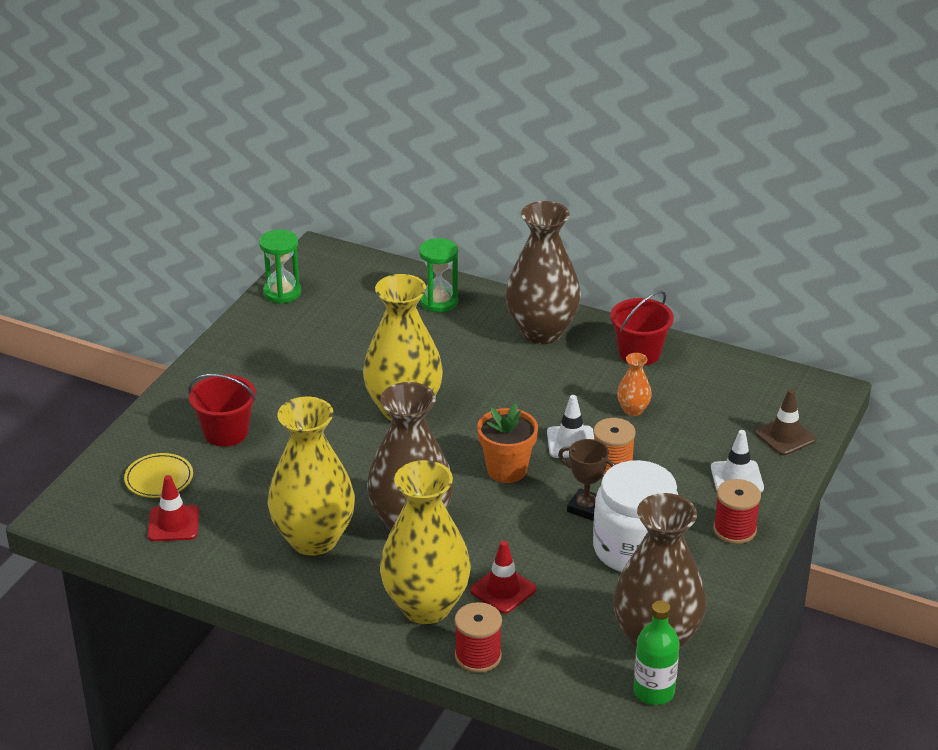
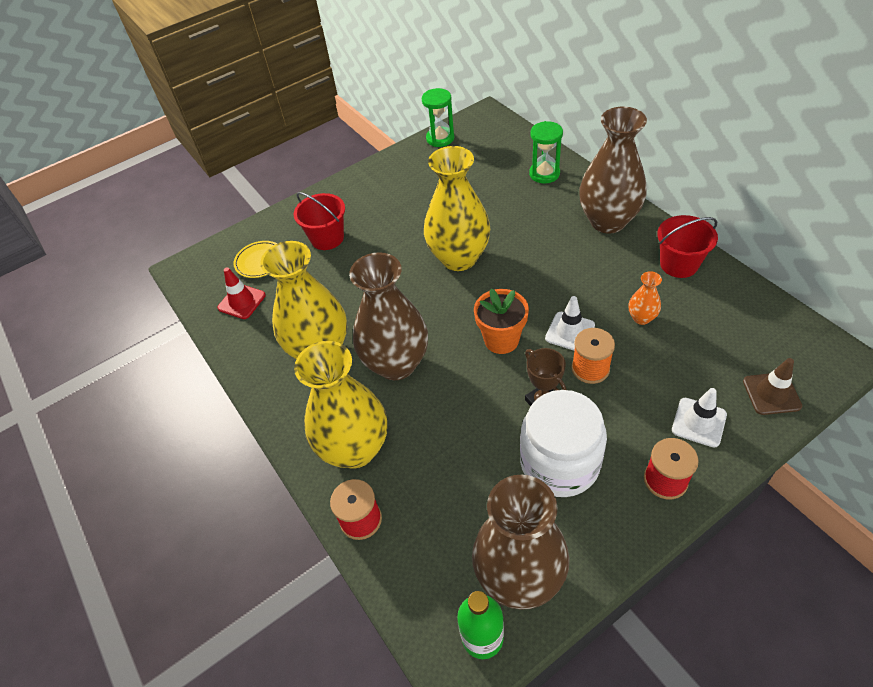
camera: 35 degrees right, 15 degrees up
red traffic cone [470,541,536,614] -> none

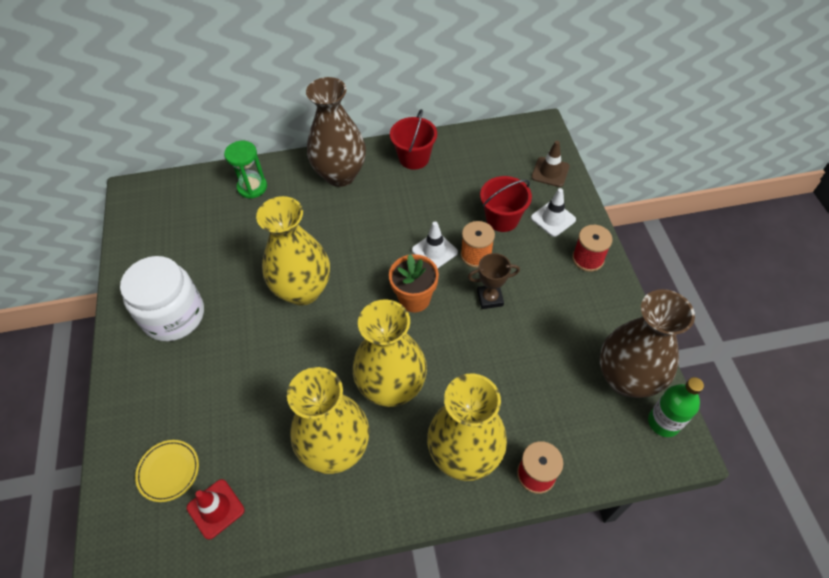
camera: 70 degrees left, 5 degrees up
red bucket [294,192,345,250] -> red bucket moved to [480,176,532,232]
brown vase [349,252,428,380] -> yellow vase [353,299,427,407]
green hourglass [422,88,454,147] -> none
white jar [520,390,607,497] -> white jar moved to [120,256,204,341]
orange vase [629,271,662,325] -> none

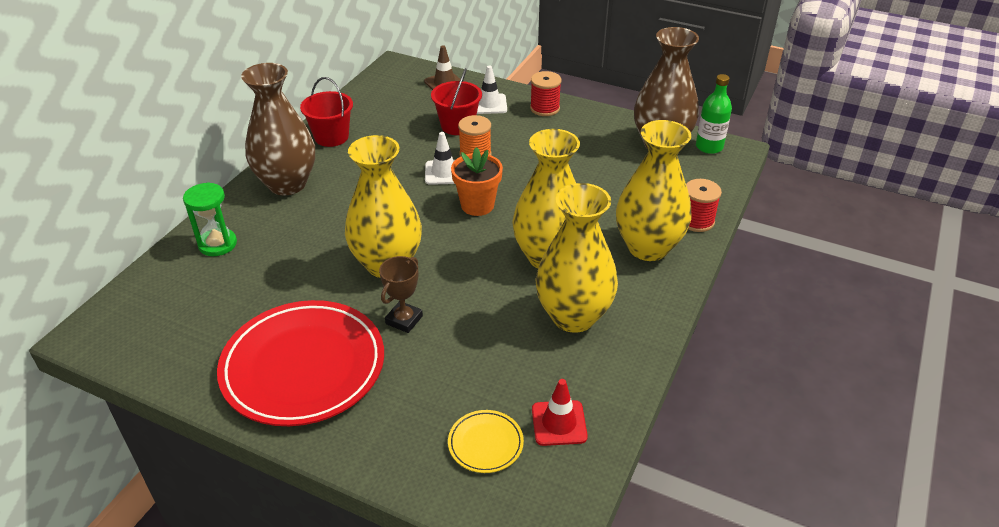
camera: 55 degrees left, 15 degrees down
white jar [120,256,204,341] -> red plate [217,300,384,426]
brown trophy [468,253,520,309] -> brown trophy moved to [379,256,423,333]

